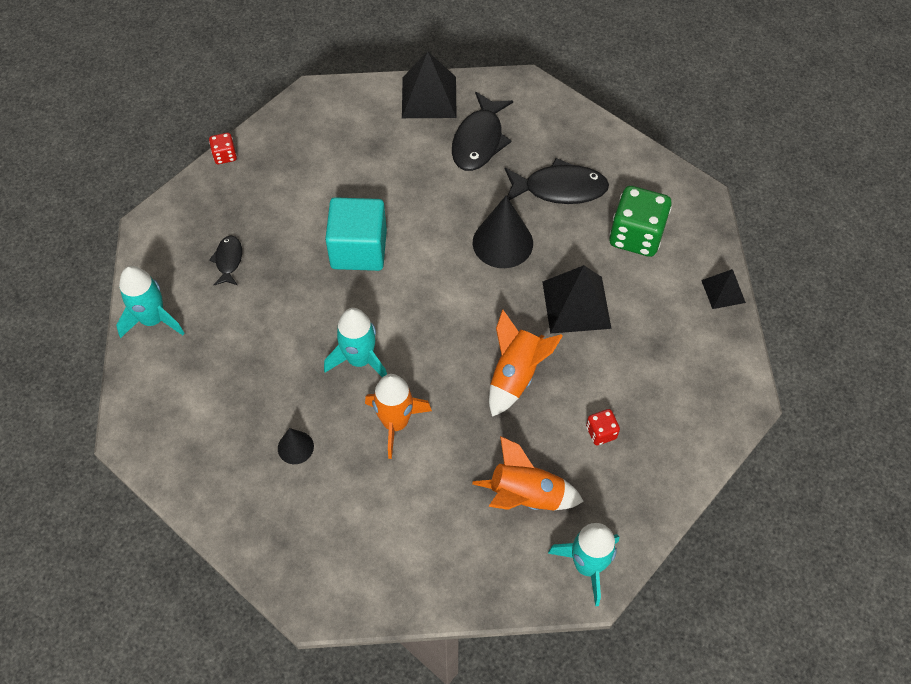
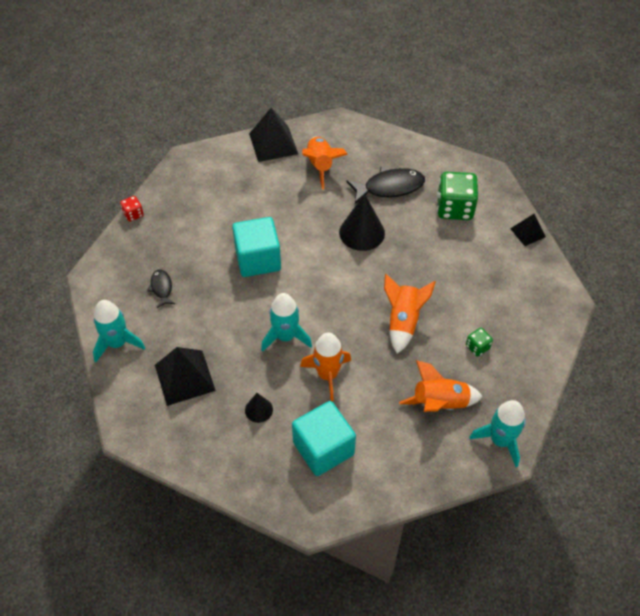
camera: 15 degrees left, 5 degrees down
black fish [452,92,513,171] -> orange rocket [302,136,348,189]
black pyramid [543,265,612,334] -> black pyramid moved to [155,347,216,406]
red dice [586,409,620,446] -> green dice [466,328,493,357]
none -> turquoise cube [292,401,356,476]

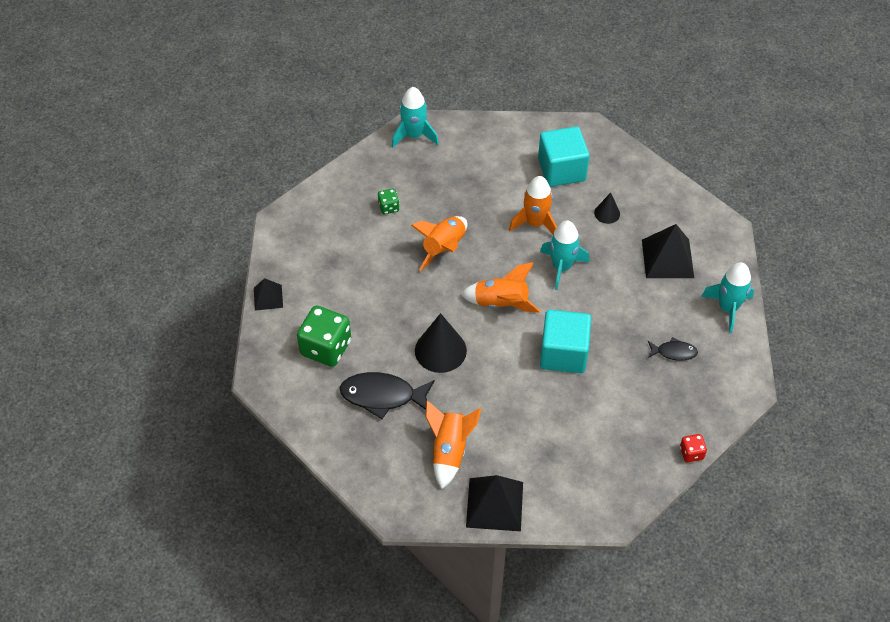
camera: 160 degrees left, 0 degrees up
black fish [147,270,175,308] -> black fish turned 90 degrees counterclockwise [648,337,698,361]
orange rocket [399,360,482,412] -> orange rocket moved to [461,262,540,313]

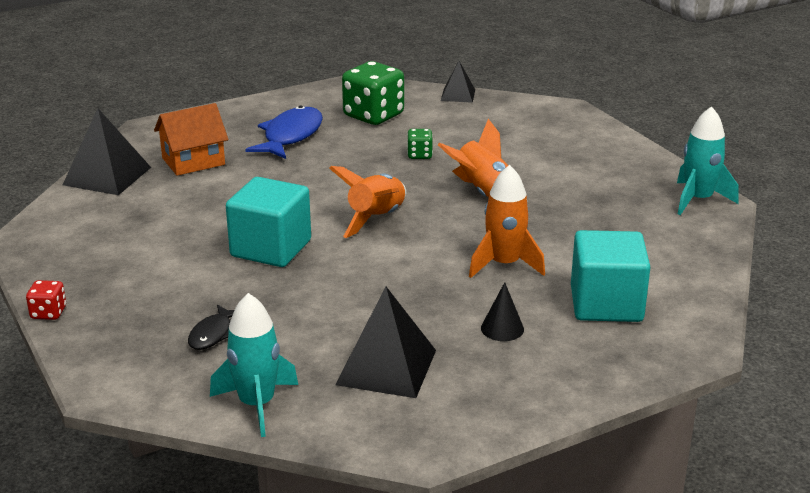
camera: 105 degrees right, 25 degrees down
black fish [340,372,435,419] -> blue fish [245,106,323,159]
green dice [378,189,399,214] -> green dice moved to [407,129,433,159]
black cone [415,313,467,373] -> none
orange rocket [426,400,481,489] -> orange house [154,103,228,176]
turquoise rocket [540,221,589,290] -> none

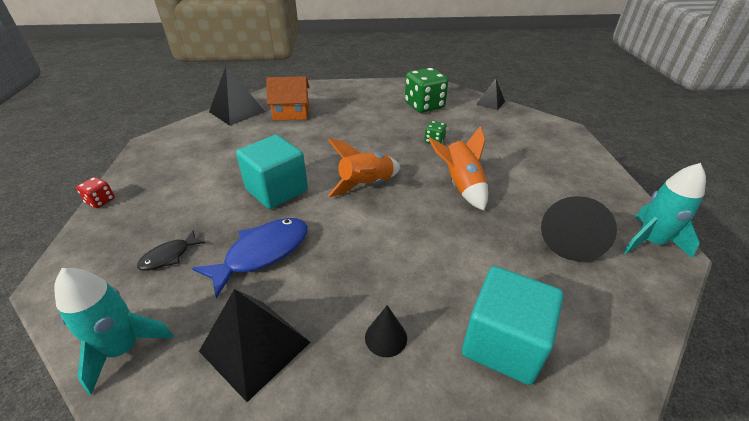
camera: 25 degrees right, 10 degrees up
blue fish [245,106,323,159] -> blue fish moved to [192,218,308,299]
orange rocket [469,165,545,278] -> none
none -> black cone [541,196,617,261]

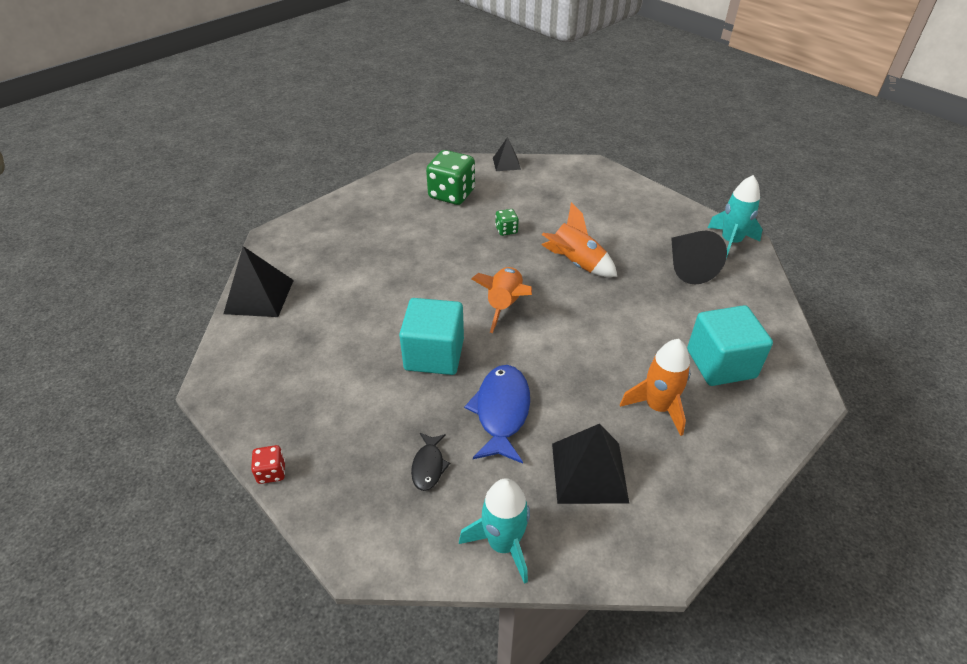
camera: 40 degrees left, 5 degrees up
orange house [266,76,310,120] -> none
black cone [365,305,407,357] -> orange rocket [620,339,690,436]

